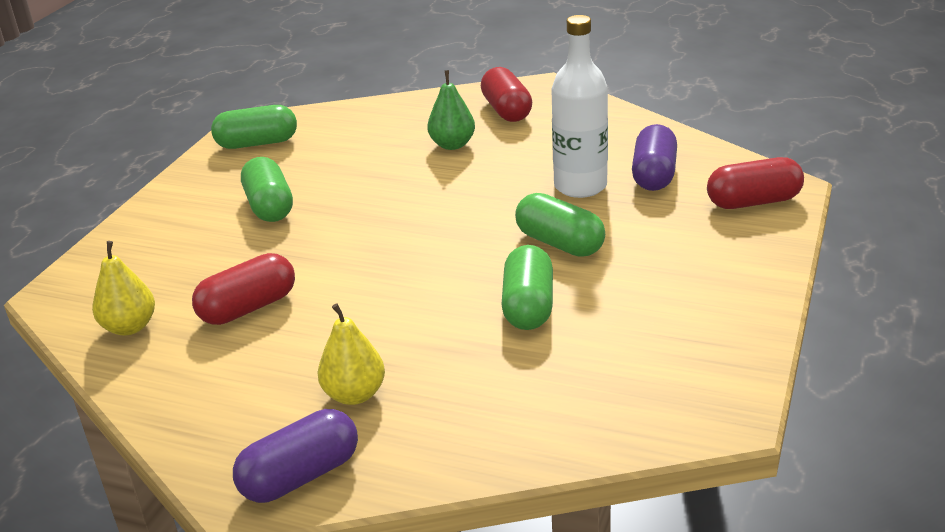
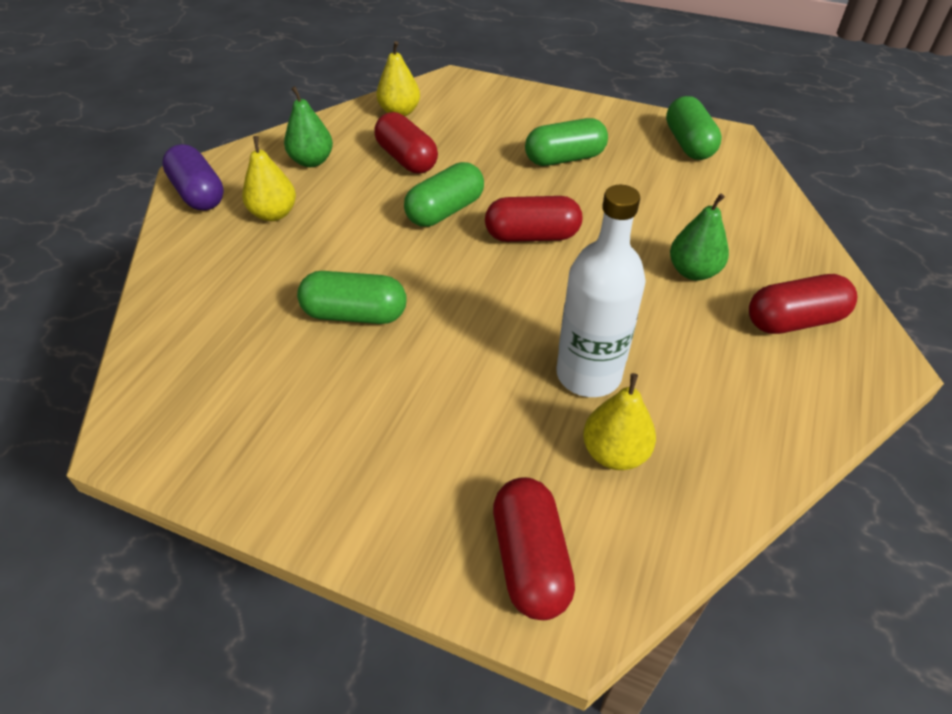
camera: 90 degrees right, 15 degrees up
green capsule [515,193,605,257] -> green capsule moved to [404,162,484,227]
purple capsule [632,124,677,191] -> yellow pear [583,373,656,470]
none -> green pear [284,86,333,167]
none -> red capsule [485,196,582,242]

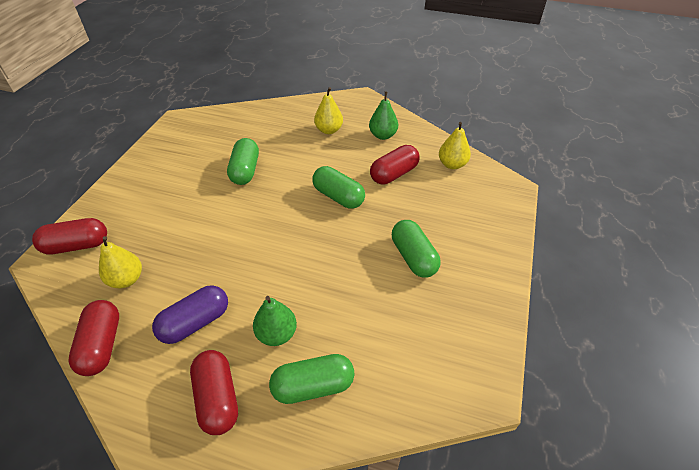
camera: 85 degrees right, 0 degrees up
purple capsule [162,144,224,211] -> purple capsule moved to [152,285,228,344]
red capsule [485,196,582,242] -> red capsule moved to [68,300,119,376]
white bottle [556,185,646,397] -> none
green capsule [666,96,722,160] -> green capsule moved to [269,354,354,404]

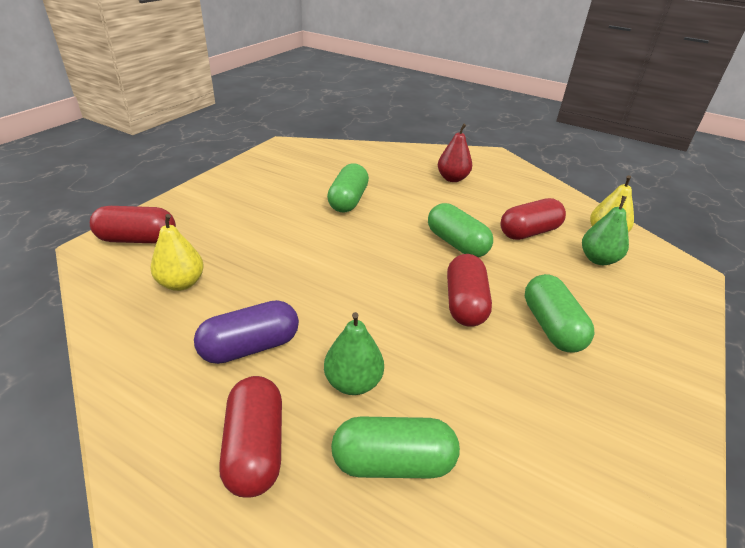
camera: 10 degrees right, 10 degrees down
red capsule [68,300,119,376] -> red capsule moved to [447,254,492,327]
yellow pear [314,87,343,134] -> red pear [438,124,472,182]
green pear [369,92,398,140] -> green pear moved to [582,196,629,265]

